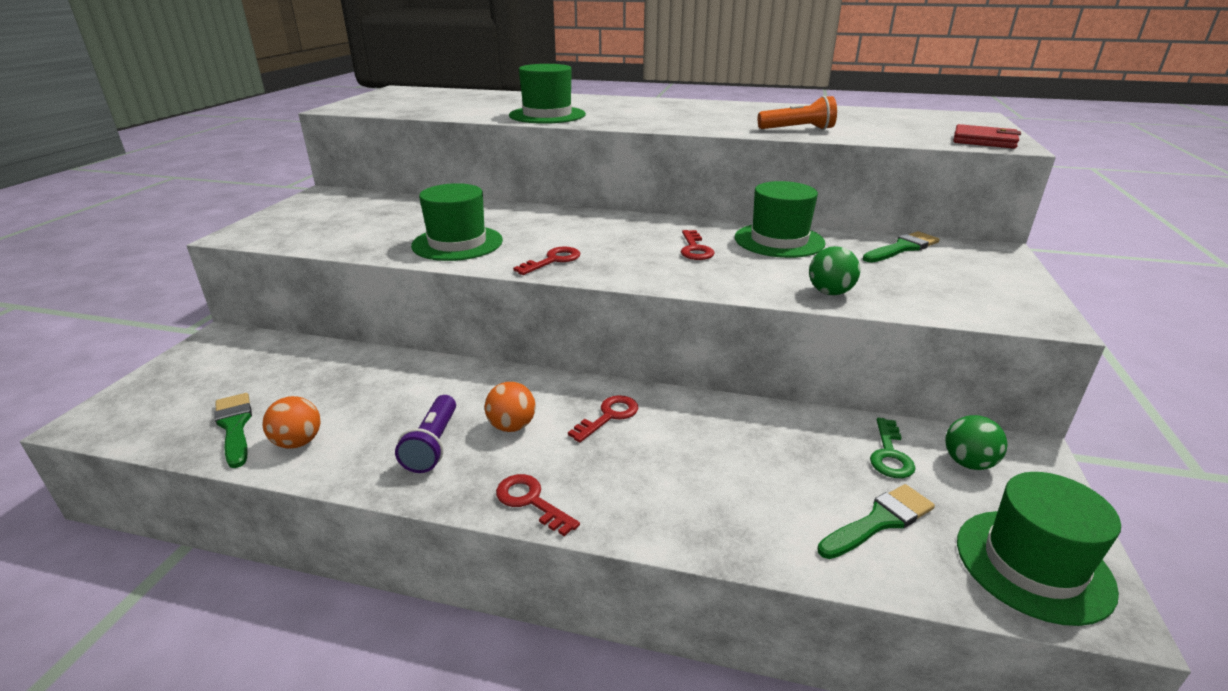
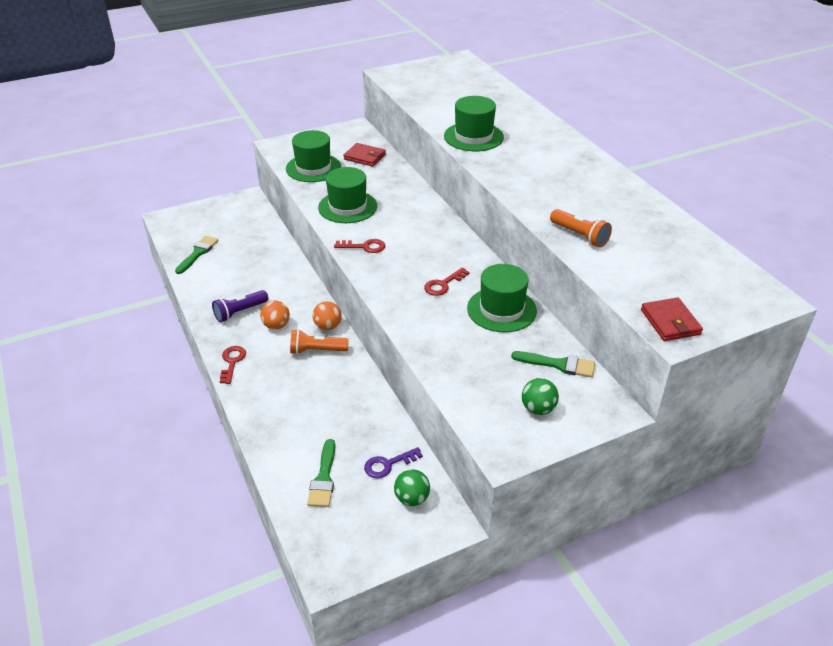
camera: 50 degrees right, 10 degrees up
orange ball [263,396,321,449] -> orange ball moved to [312,301,342,330]
red key [568,395,638,443] -> orange flashlight [290,329,349,355]
green ball [809,246,860,295] -> green ball moved to [522,378,559,415]
green brush [817,484,935,559] -> green brush turned 75 degrees clockwise [307,439,335,507]
green key [870,418,916,478] -> purple key [364,447,423,479]
green hat [957,472,1121,626] -> green hat moved to [286,130,341,182]
none -> red wallet [344,143,386,167]

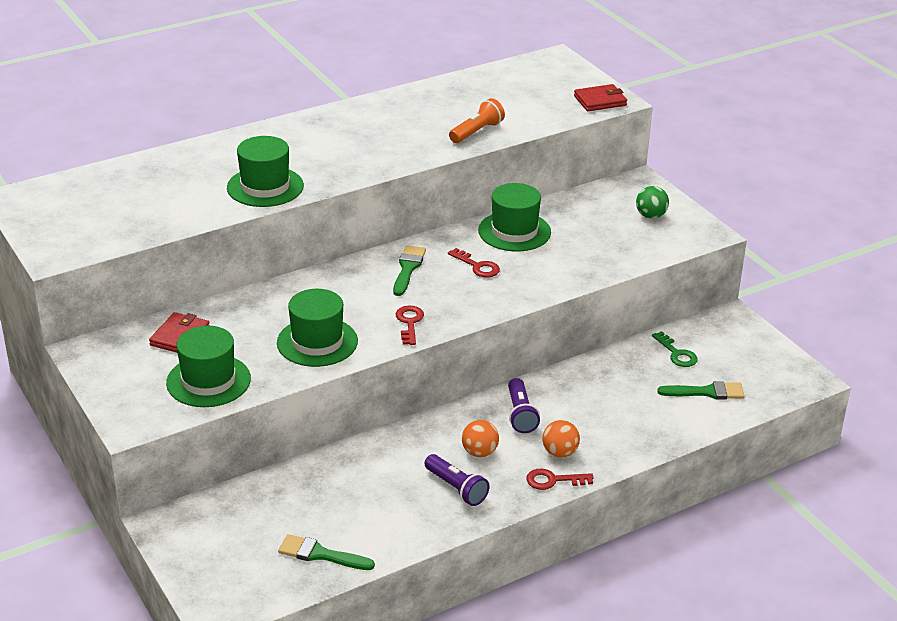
camera: 95 degrees left, 5 degrees down
orange flashlight [290,329,349,355] -> purple flashlight [508,378,540,433]
orange ball [312,301,342,330] -> orange ball moved to [542,420,580,458]
purple key [364,447,423,479] -> green key [652,331,698,367]
green ball [394,469,430,506] -> none
green brush [511,351,595,378] -> green brush moved to [393,245,426,296]

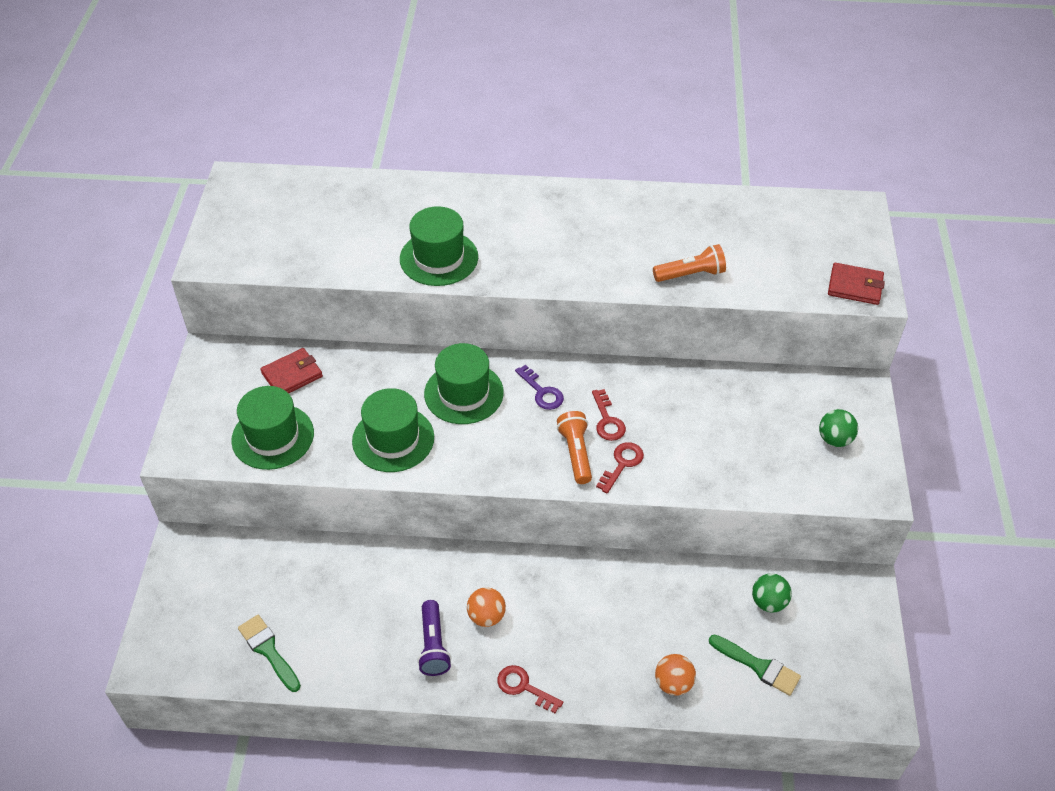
camera: 35 degrees right, 15 degrees up
green brush [393,245,426,296] -> purple key [515,365,564,410]
red key [396,306,424,345] -> red key moved to [596,442,644,493]
green hat [478,183,551,251] -> green hat moved to [424,343,504,424]
purple flashlight [508,378,540,433] -> none
orange ball [542,420,580,458] -> orange ball moved to [655,654,696,696]
green key [652,331,698,367] -> green ball [752,573,792,613]
none -> orange flashlight [557,411,592,484]

